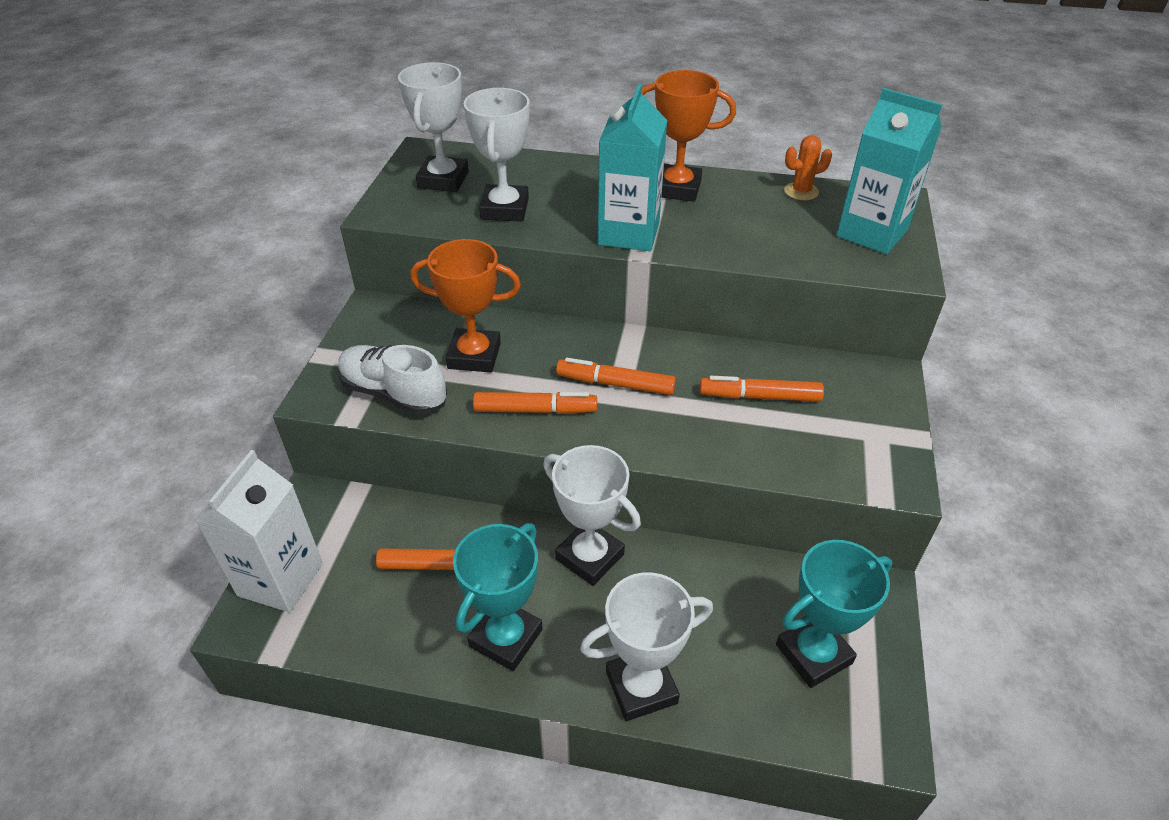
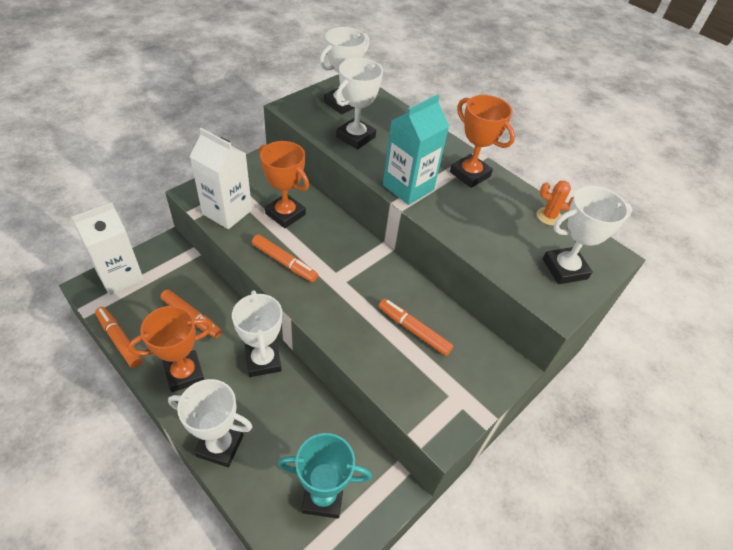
camera: 30 degrees right, 5 degrees up
white shoe [338,345,447,415] -> white carton [190,128,252,229]
turquoise trophy [453,523,543,671] -> orange trophy [128,306,213,392]
orange marker [556,358,676,395] -> orange marker moved to [95,307,142,368]
turquoise carton [836,88,942,254] -> white trophy [543,186,632,284]

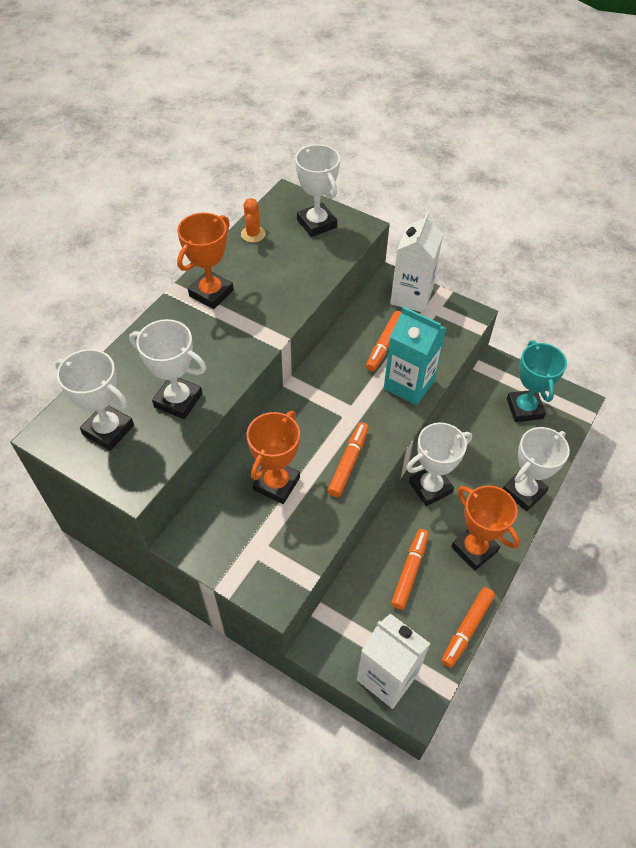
camera: 100 degrees left, 5 degrees up
white trophy [168,379,252,467] -> white trophy turned 45 degrees clockwise [503,427,570,511]
white carton [190,128,252,229] -> white carton moved to [390,212,443,313]
turquoise carton [383,94,449,205] -> turquoise carton moved to [384,306,447,405]

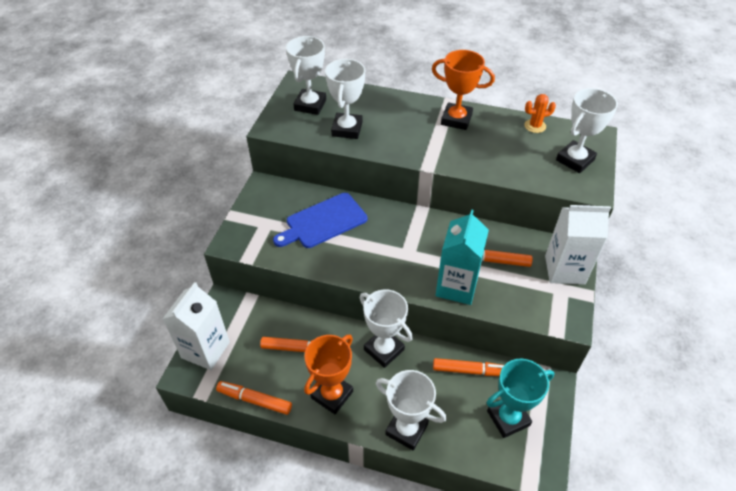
camera: 75 degrees right, 5 degrees down
orange trophy [247,411,300,504] -> blue cutting board [273,193,367,248]
orange marker [328,422,369,497] -> orange marker moved to [433,358,504,376]

